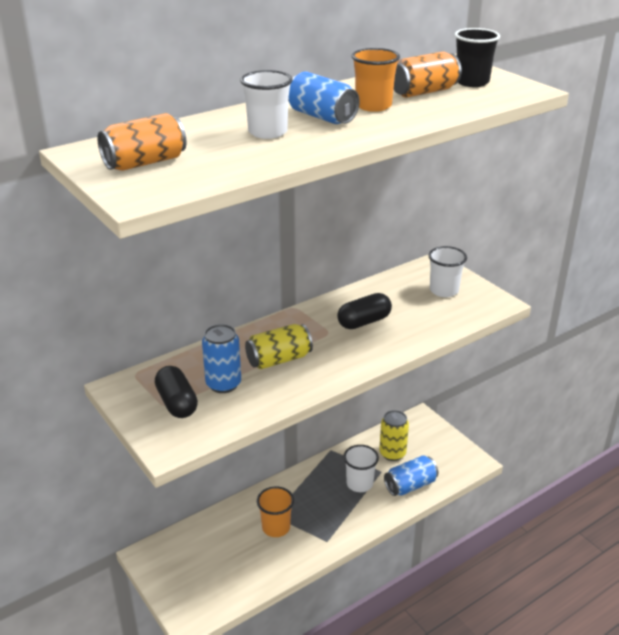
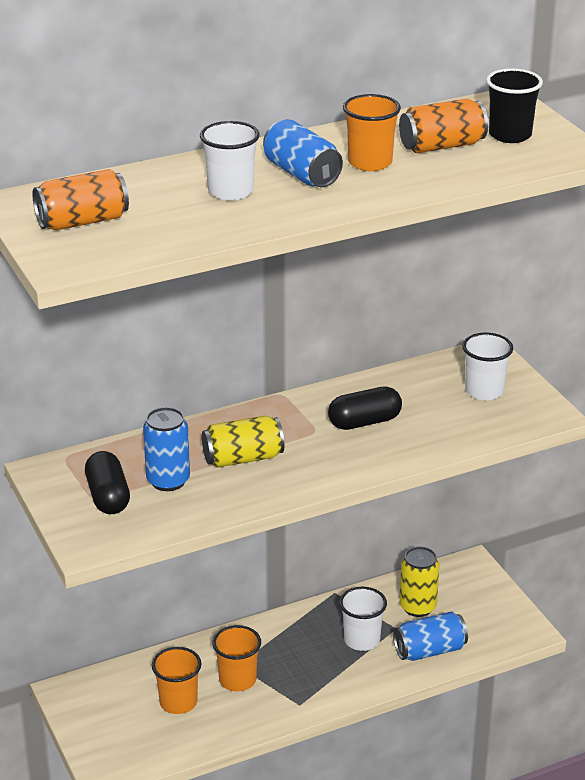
camera: 10 degrees right, 0 degrees up
none -> orange cup [152,647,202,714]

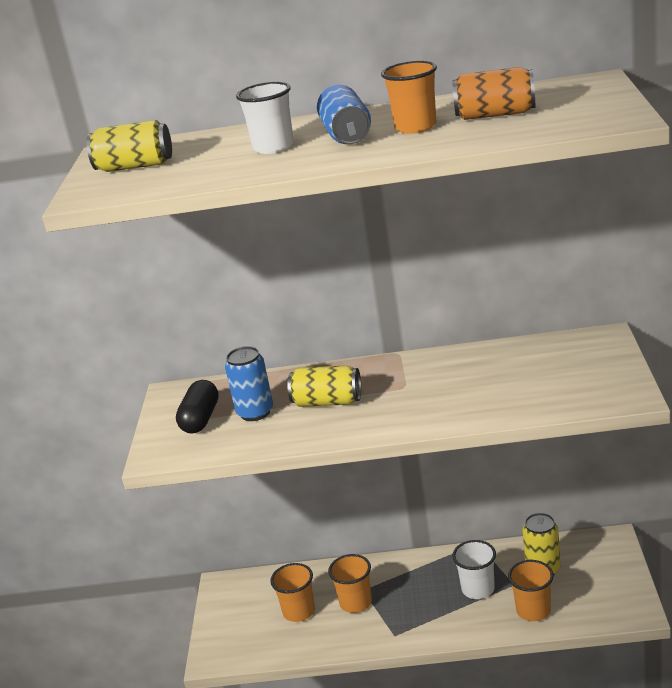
camera: 30 degrees right, 5 degrees down
orange can [32,169,129,230] -> yellow can [87,120,172,172]
black capsule [328,386,402,430] -> none
blue can [393,612,468,661] -> orange cup [508,560,554,621]
white cup [462,333,513,400] -> none
black cup [486,68,543,143] -> none

